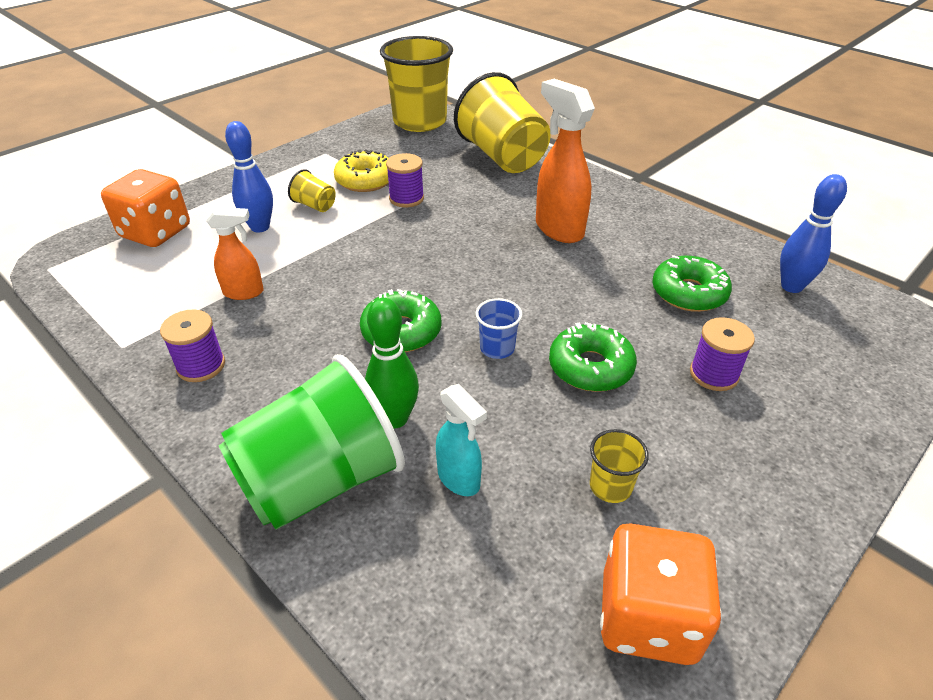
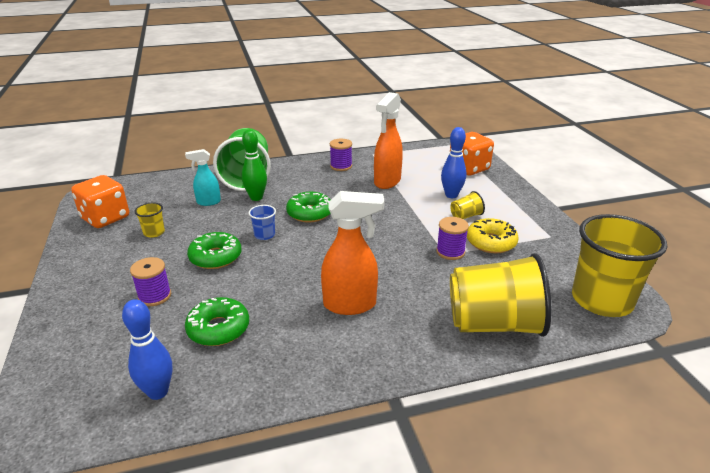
camera: 120 degrees right, 10 degrees down
orange spray bottle [206,207,264,300] -> orange spray bottle [374,92,403,189], size x1.69

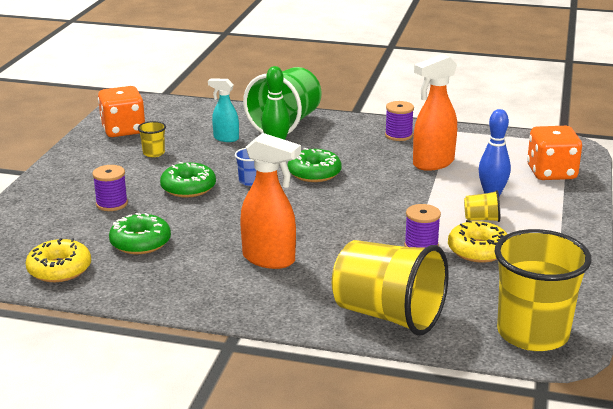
camera: 30 degrees right, 5 degrees down
blue bowling pin [122,299,172,400] -> yellow donut [26,238,91,282]

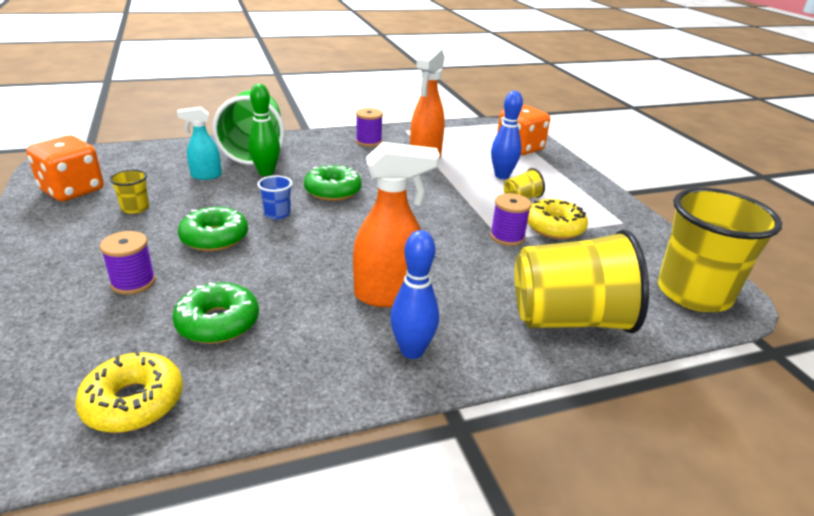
camera: 35 degrees left, 5 degrees up
none -> blue bowling pin [390,230,439,359]

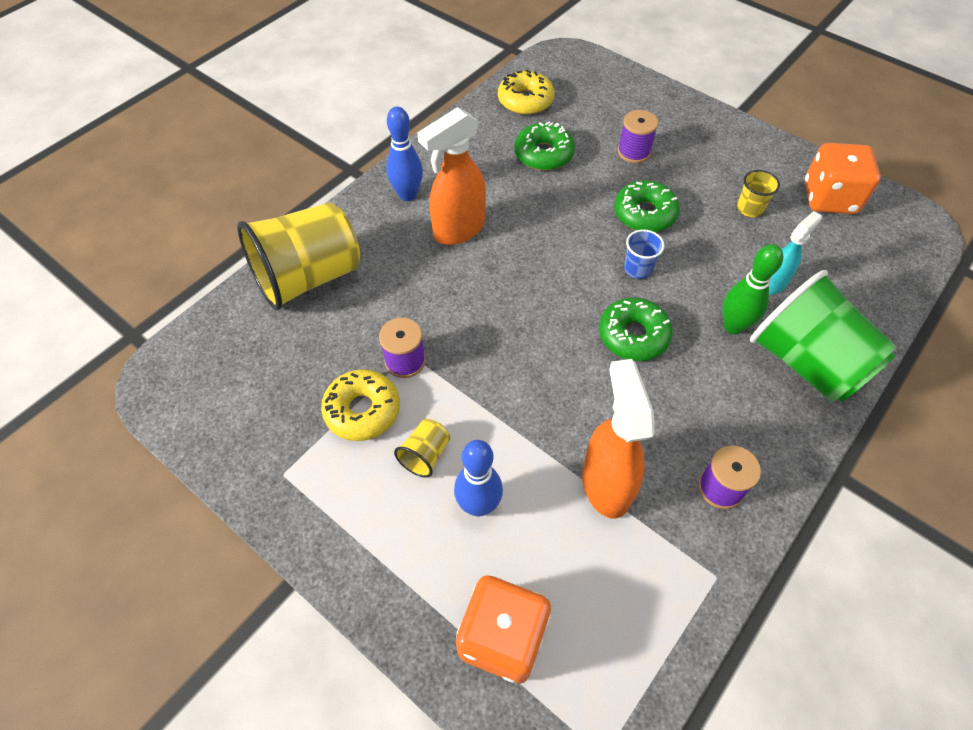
camera: 150 degrees right, 25 degrees up
yellow cup [658,188,782,312] -> none

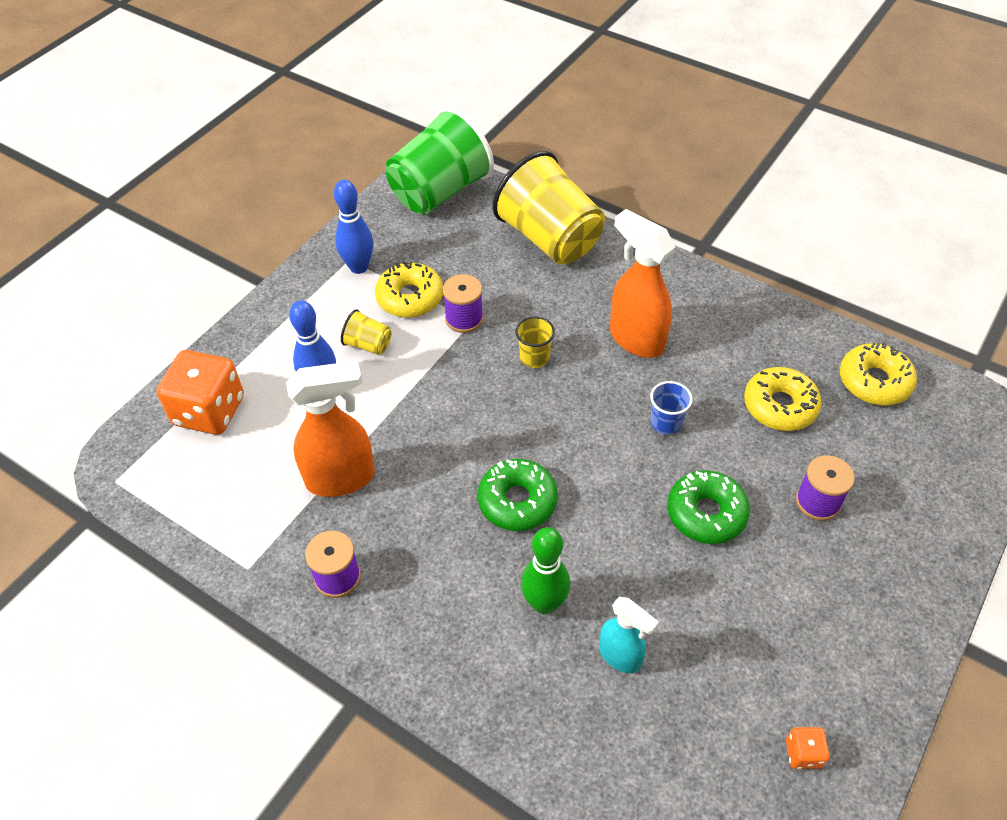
camera: 85 degrees right, 5 degrees down
blue bowling pin [386,107,423,201] -> blue bowling pin moved to [334,180,373,274]
green donut [514,122,575,171] -> yellow donut [744,367,822,431]
blue cup [624,229,664,279] -> blue cup moved to [650,381,693,435]
yellow cup [737,170,780,217] -> yellow cup moved to [516,317,555,368]
green cup [750,270,897,402] -> green cup moved to [385,107,494,215]
orange dice [805,143,881,214] -> orange dice [786,727,830,769], size x0.44

